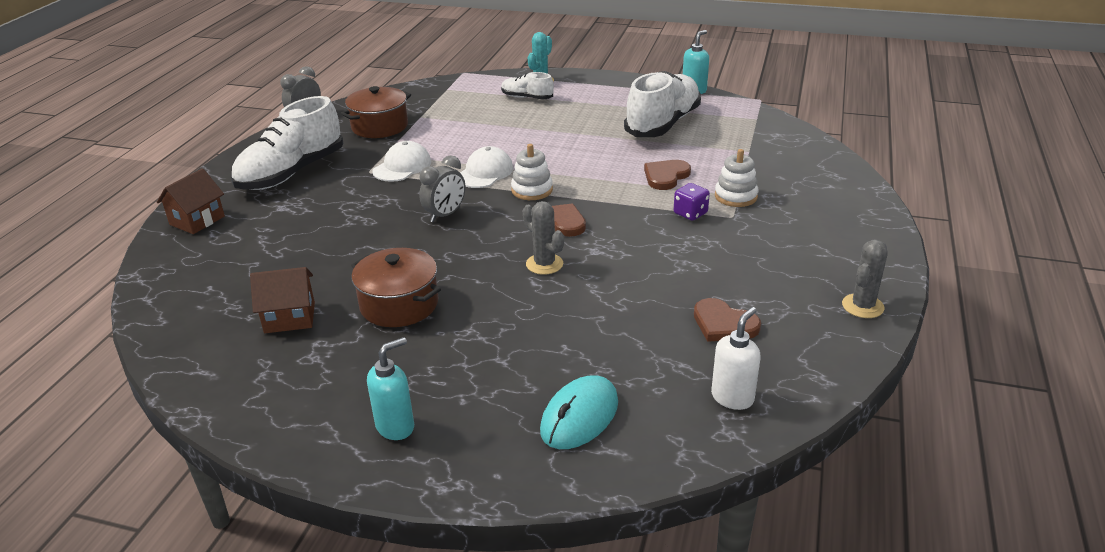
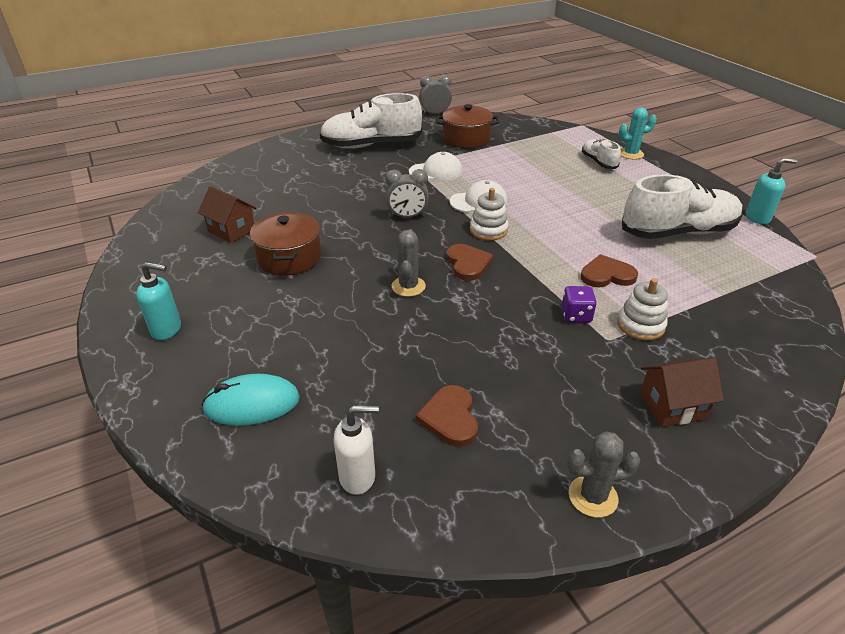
camera: 45 degrees right, 5 degrees up
brown house [157,168,225,234] -> brown house moved to [640,358,724,427]

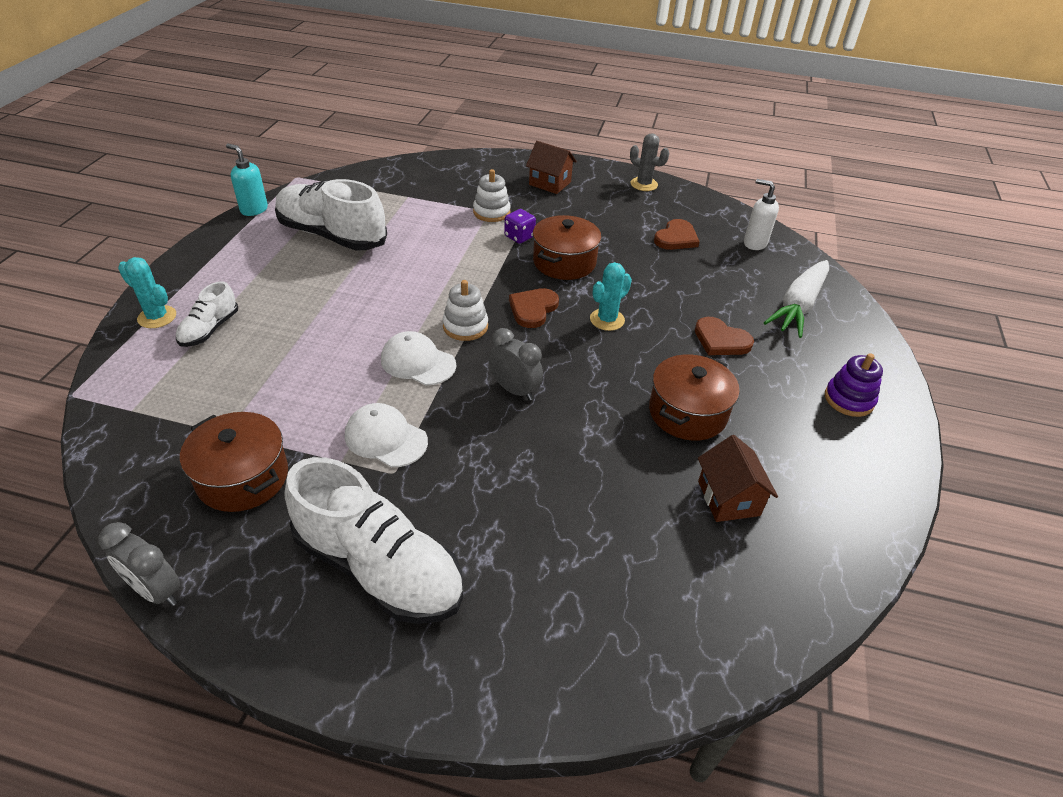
camera: 140 degrees left, 5 degrees up
turquoise soap dispenser [136,262,181,340] -> purple stacking toy [825,353,883,417]
turquoise mouse [201,374,300,426] -> white carrot [764,260,829,338]
grey cactus [392,229,426,297] -> turquoise cactus [590,262,632,331]
brown heart [581,254,638,287] -> brown heart moved to [695,317,754,355]
none -> brown pot [533,215,601,280]

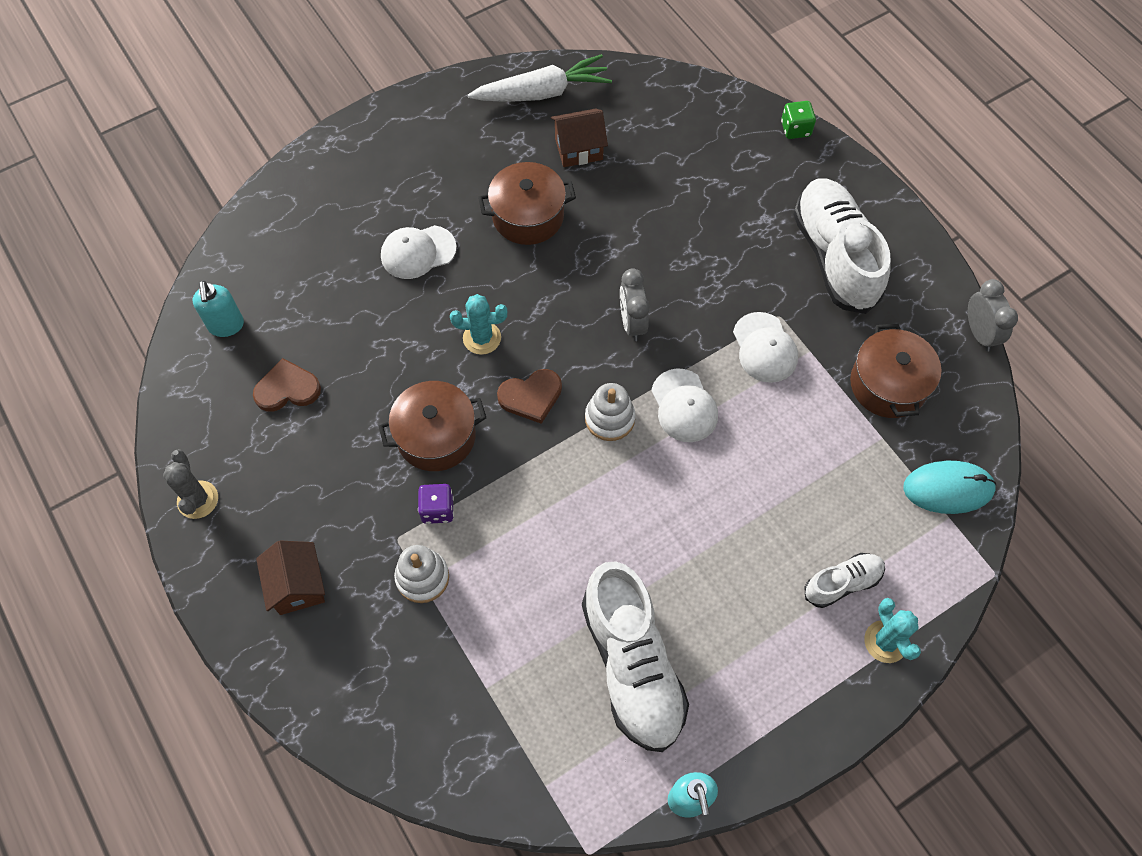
camera: 135 degrees left, 20 degrees up
brown heart [695,317,754,355] -> white cap [381,225,457,279]
brown house [698,435,778,522] -> brown house turned 45 degrees clockwise [551,108,608,167]
white soap dispenser [744,179,779,250] -> turquoise soap dispenser [193,280,244,337]
white carrot [764,260,829,338] -> white carrot moved to [468,54,612,102]
purple stacking toy [825,353,883,417] -> none
none -> green dice [781,101,816,139]
none -> turquoise mouse [903,461,996,514]

